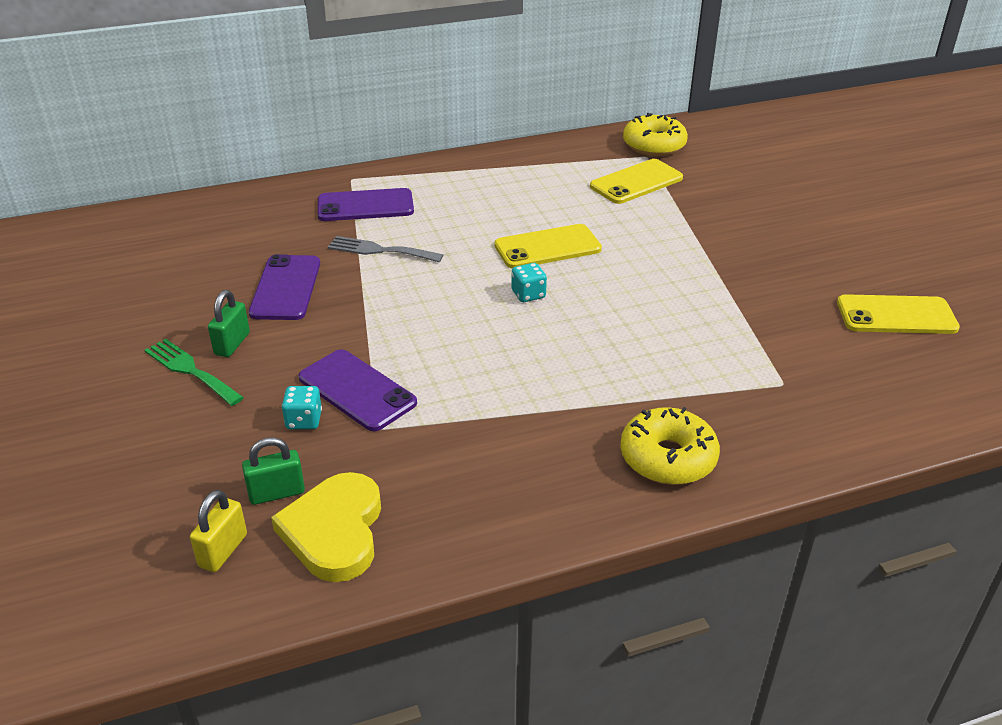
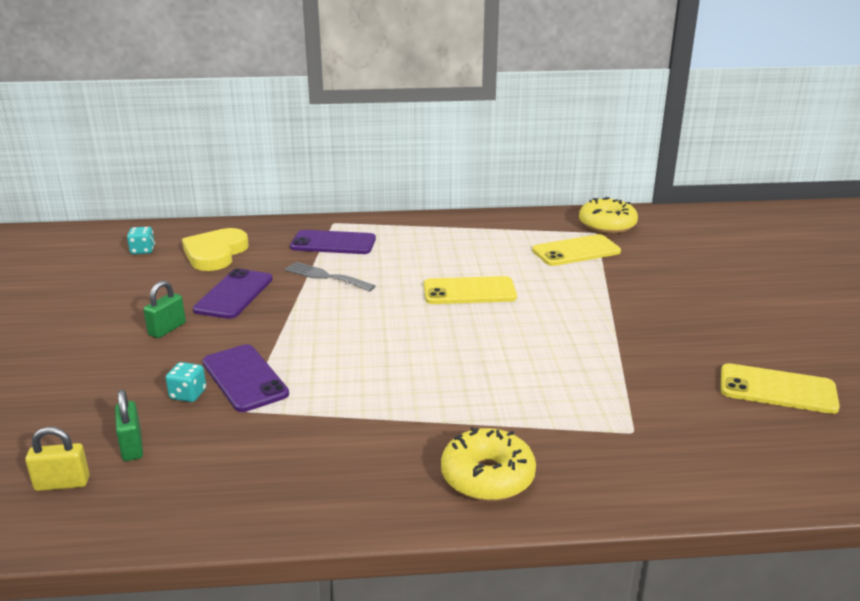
camera: 15 degrees right, 10 degrees down
green fork [144,339,244,406] -> none
yellow padlock [190,490,247,572] -> yellow padlock turned 45 degrees clockwise [25,427,90,491]
green padlock [242,437,305,505] -> green padlock turned 75 degrees clockwise [115,390,143,461]
yellow heart [271,472,381,582] -> yellow heart moved to [182,228,249,271]
turquoise dice [511,263,547,302] -> turquoise dice moved to [127,227,155,254]

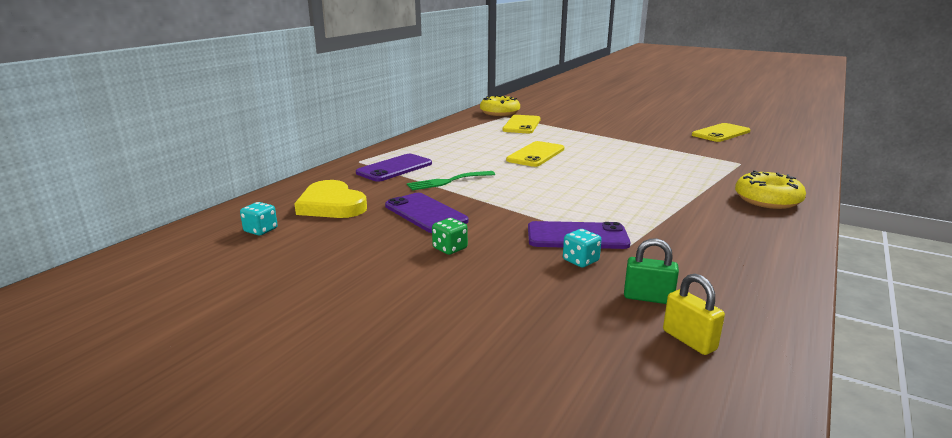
camera: 55 degrees left, 5 degrees down
yellow padlock [25,427,90,491] -> yellow padlock turned 60 degrees counterclockwise [663,274,725,355]
green padlock [144,281,186,338] -> green dice [432,218,468,255]
grey fork [285,262,376,291] -> green fork [407,171,495,190]

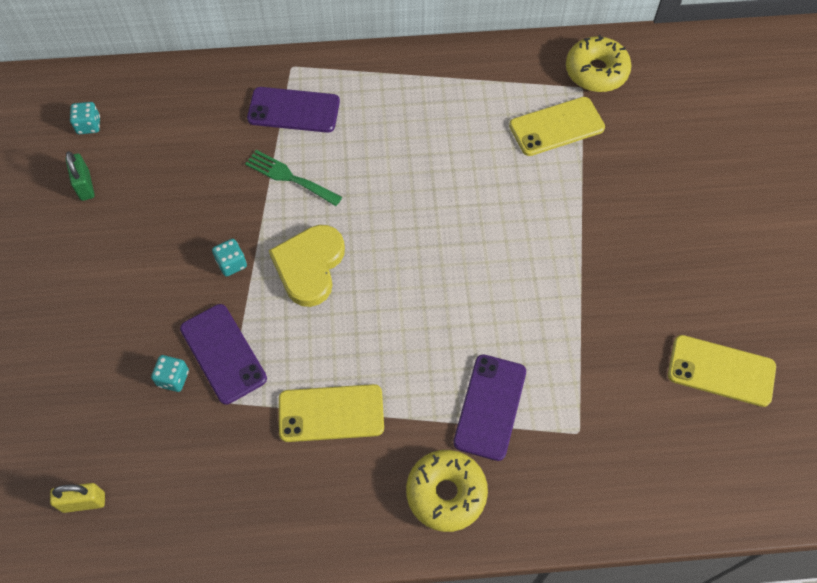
camera: 55 degrees right, 40 degrees up
yellow heart [294,180,367,218] -> yellow heart moved to [269,225,345,307]
purple phone [385,193,468,233] -> purple phone moved to [453,354,526,461]
green dice [432,218,468,255] -> none
yellow phone [506,141,564,167] -> yellow phone moved to [279,384,384,442]
green padlock [624,238,679,304] -> green padlock moved to [66,151,95,201]
yellow padlock [663,274,725,355] -> yellow padlock turned 60 degrees clockwise [50,483,105,513]
none -> turquoise dice [212,239,247,277]

